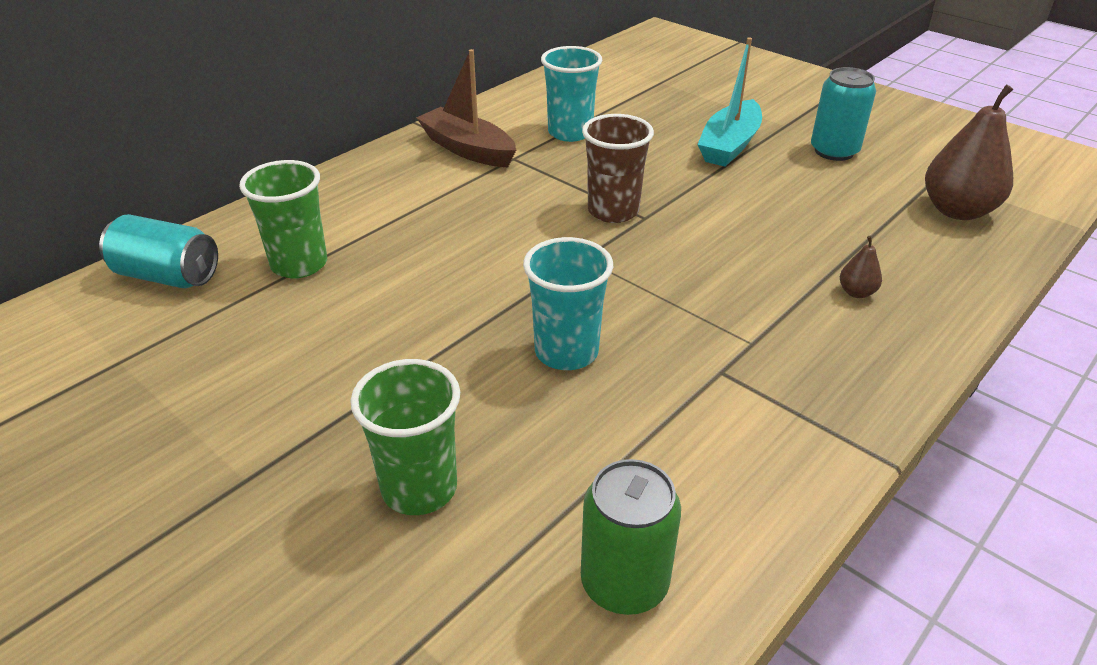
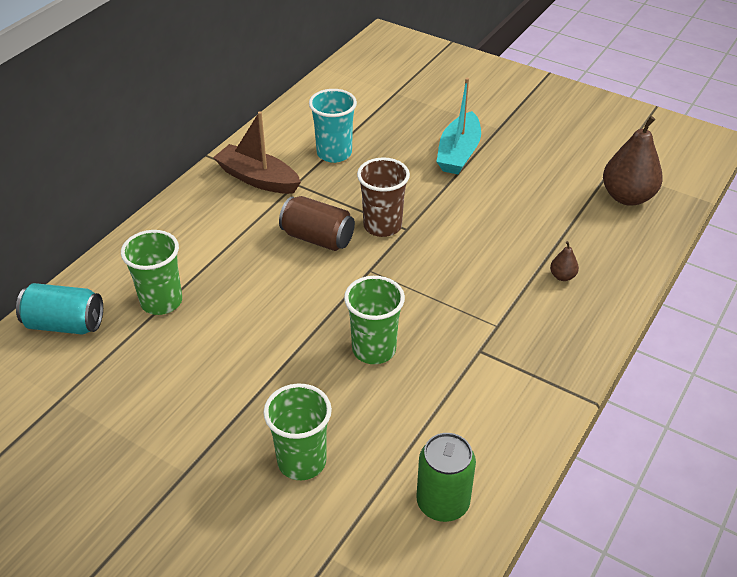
camera: 10 degrees left, 5 degrees up
turquoise cup [523,237,613,370] -> green cup [344,276,405,364]
turquoise can [811,67,876,161] -> none
none -> brown can [279,196,355,251]

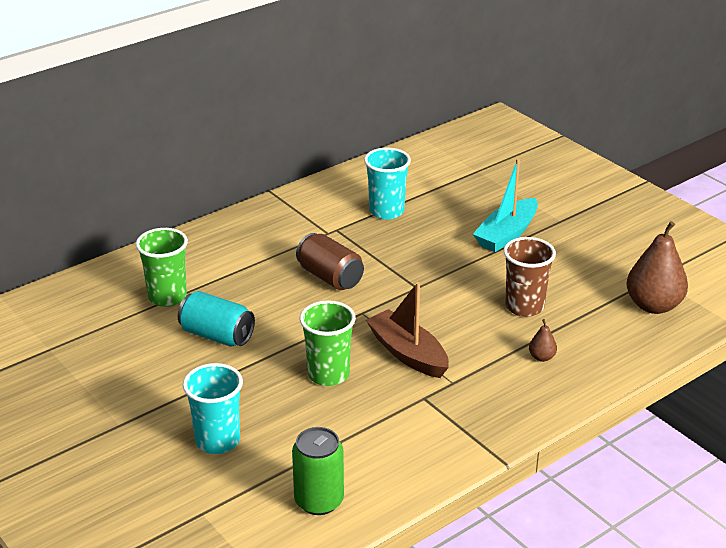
camera: 20 degrees right, 10 degrees down
turquoise can [16,283,103,335] -> turquoise can moved to [178,291,255,347]
brown boat [213,111,301,194] -> brown boat moved to [366,282,449,378]
green cup [263,384,332,480] -> turquoise cup [183,363,243,454]
brown cup [357,157,410,237] -> brown cup moved to [503,237,556,317]

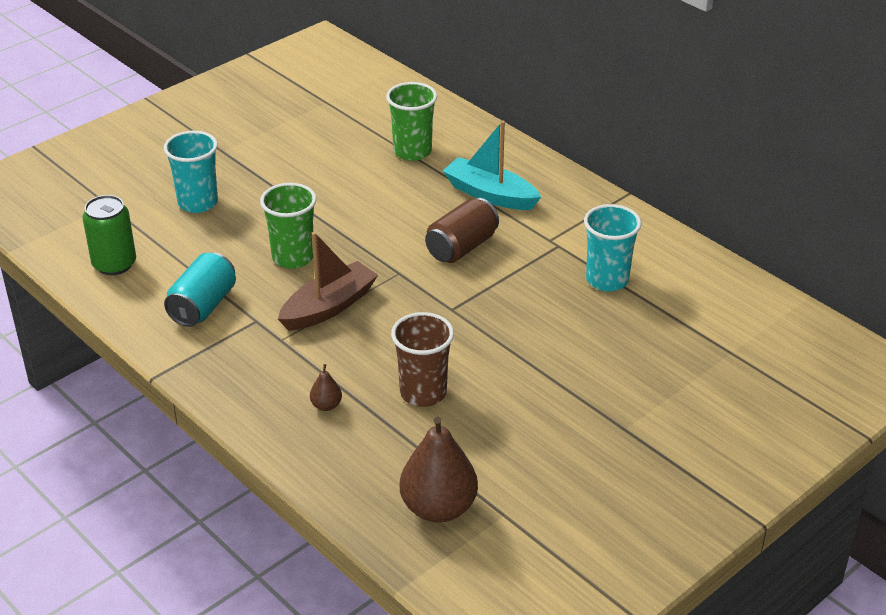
camera: 85 degrees right, 5 degrees up
turquoise can [178,291,255,347] -> turquoise can moved to [164,252,236,327]
turquoise boat [473,158,538,252] -> turquoise boat moved to [443,121,541,210]

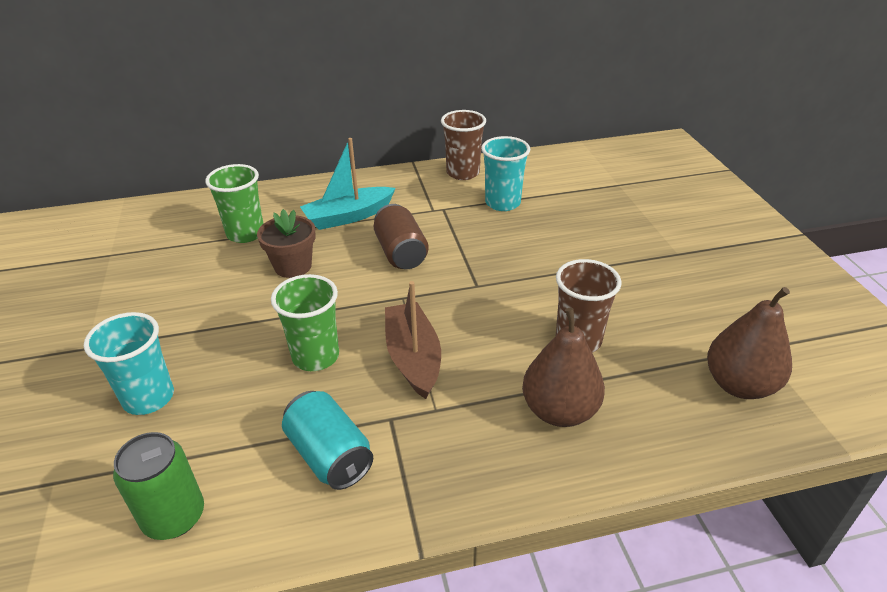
camera: 60 degrees left, 0 degrees up
brown pear [310,364,342,411] -> brown pear [522,308,605,427], size x2.25
none -> brown flower pot [257,209,316,278]
none -> brown cup [441,110,486,180]

